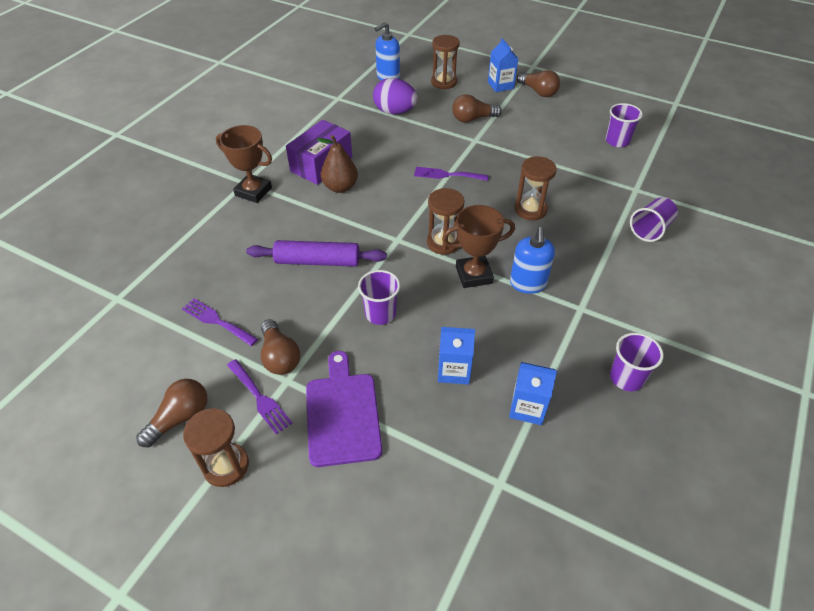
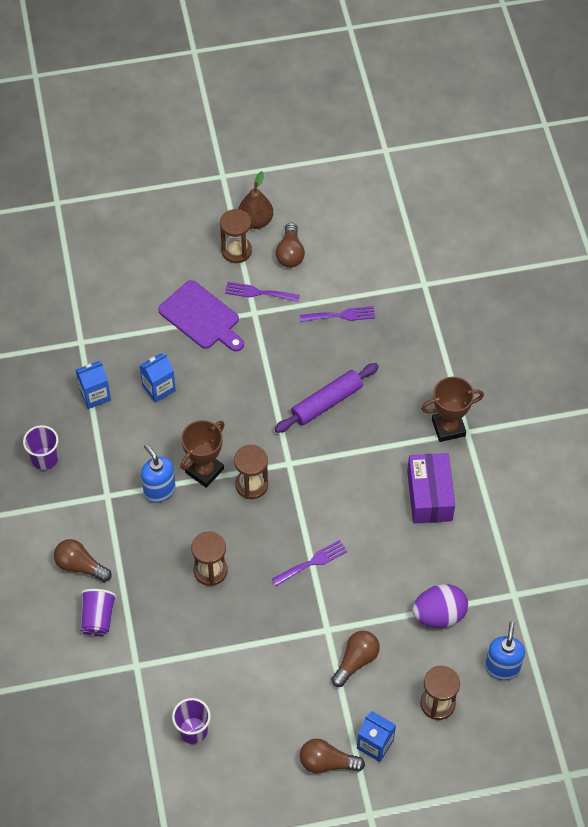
camera: 140 degrees right, 10 degrees up
brown light bulb [261,319,300,375] -> brown light bulb moved to [54,539,112,582]
brown pear [317,135,358,193] -> brown pear moved to [238,171,273,229]
purple cup [358,270,400,325] -> none

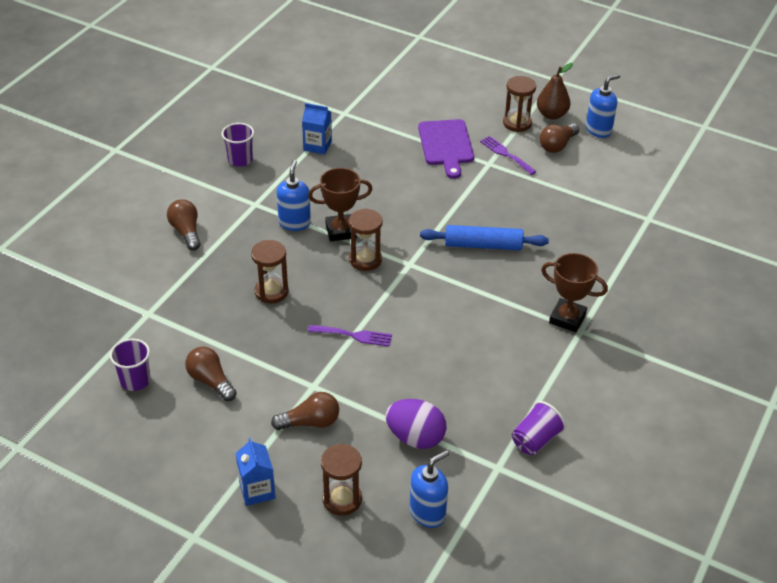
camera: 40 degrees right, 15 degrees down
purple cup [80,589,117,636] -> purple cup moved to [512,401,566,455]
blue carton [139,353,176,403] -> none
purple rolling pin [275,363,379,433] -> blue rolling pin [420,225,549,250]
purple fork [300,306,375,322] -> none
brown light bulb [300,738,365,773] -> brown light bulb moved to [185,347,237,401]
purple box [407,453,455,524] -> none
none -> blue soap dispenser [586,74,620,138]

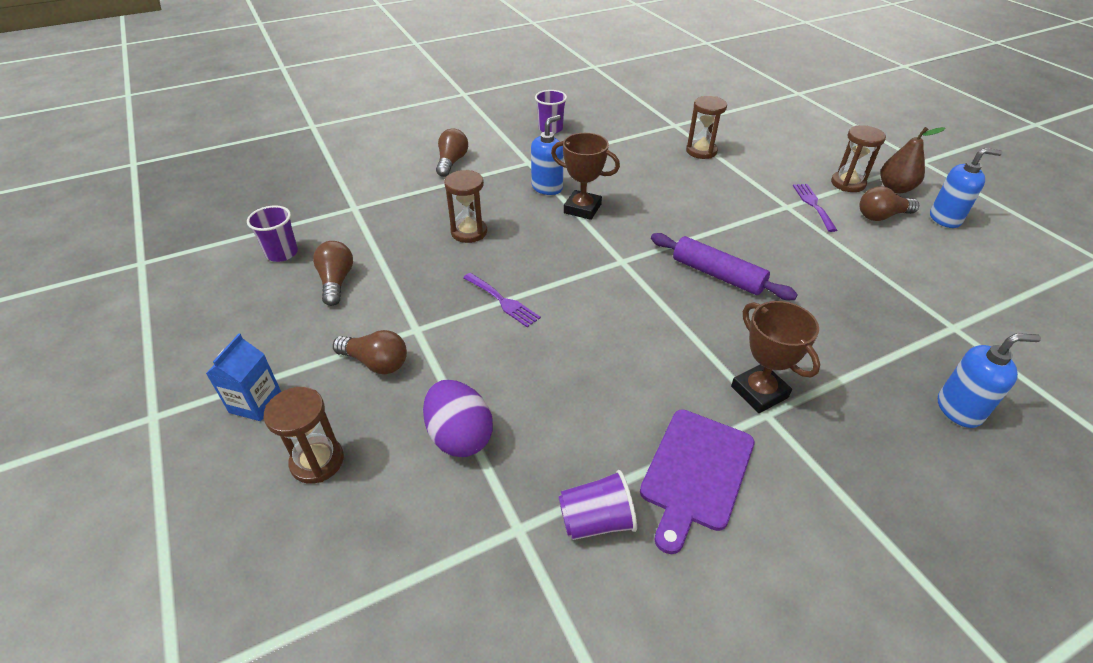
camera: 35 degrees right, 0 degrees up
blue carton [302,103,332,155] -> none
brown hourglass [349,208,383,271] -> brown hourglass moved to [686,96,727,159]
blue soap dispenser [410,450,449,528] -> blue soap dispenser moved to [938,333,1041,428]
purple cutting board [418,119,474,179] -> purple cutting board moved to [640,410,755,554]
blue rolling pin [420,225,549,250] -> purple rolling pin [651,233,798,300]

